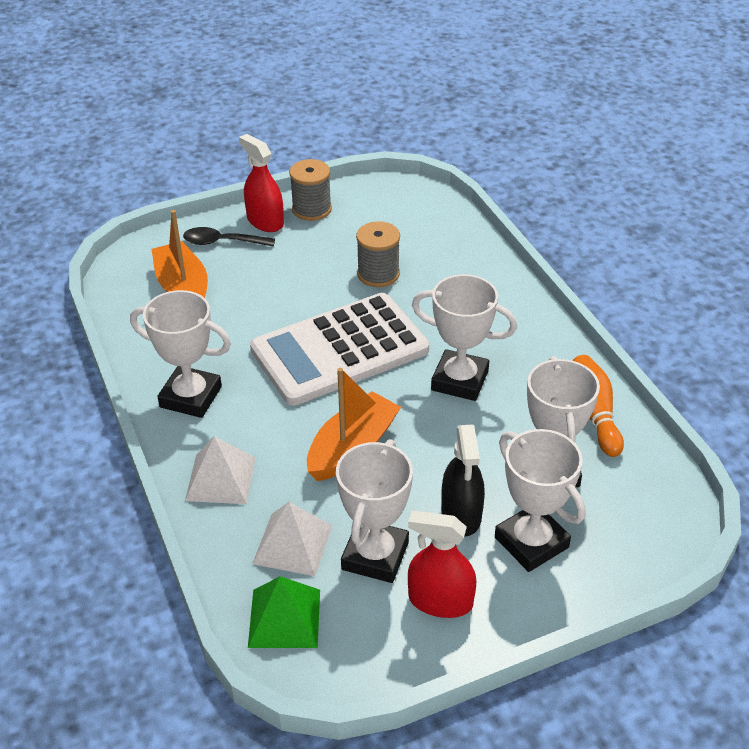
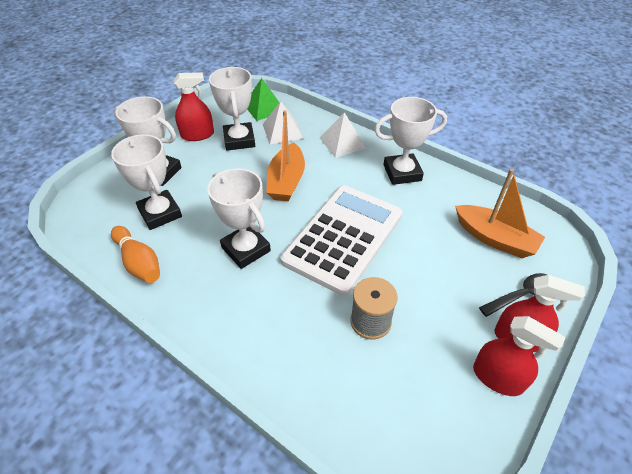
camera: 150 degrees right, 5 degrees up
grey spool [289,159,332,221] -> red spray bottle [473,316,566,396]
white trophy [412,274,517,401] -> white trophy turned 60 degrees clockwise [208,168,271,269]
black spray bottle [441,425,485,537] -> none

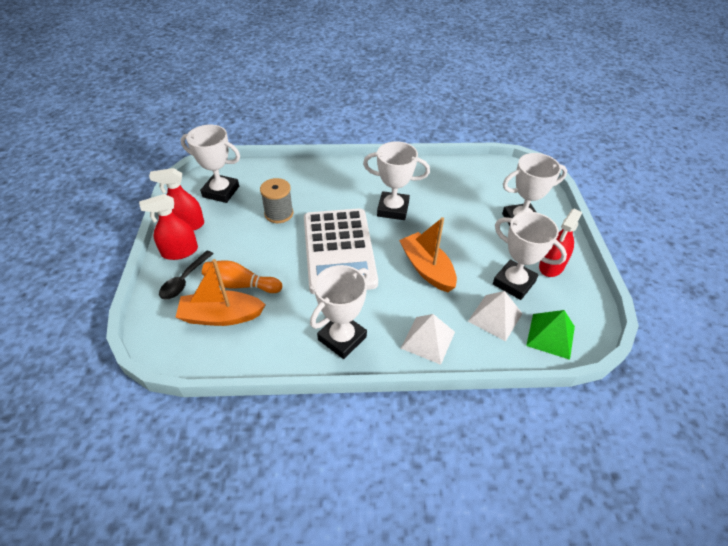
camera: 140 degrees right, 0 degrees up
white trophy [111,134,182,230] -> white trophy moved to [181,125,240,203]
orange bowling pin [111,226,160,283] -> orange bowling pin moved to [202,260,282,293]

